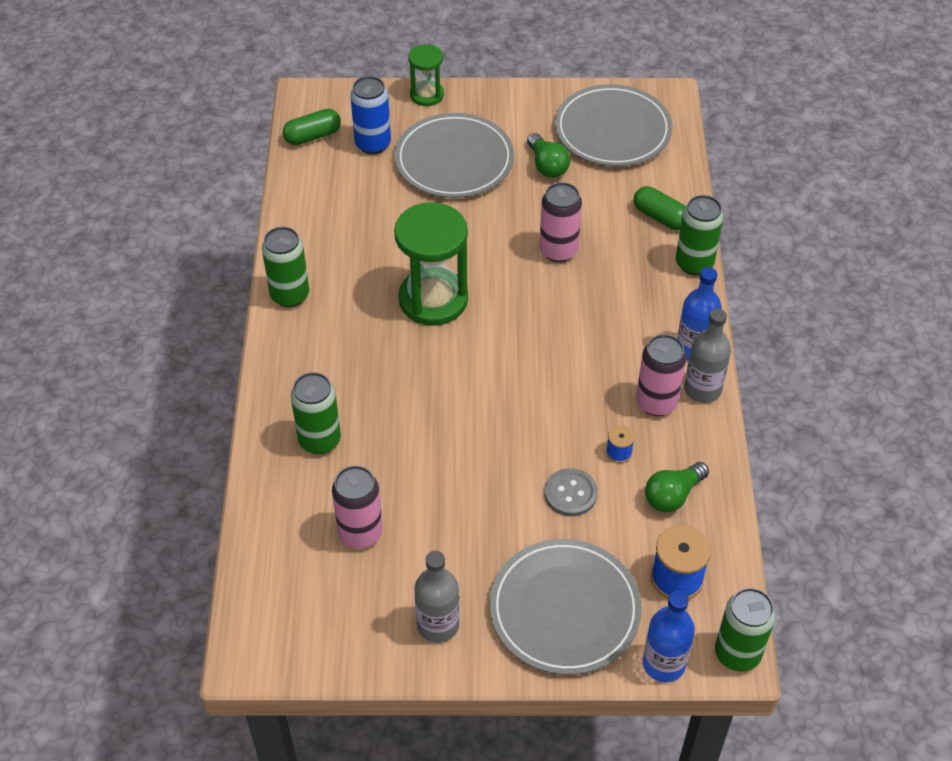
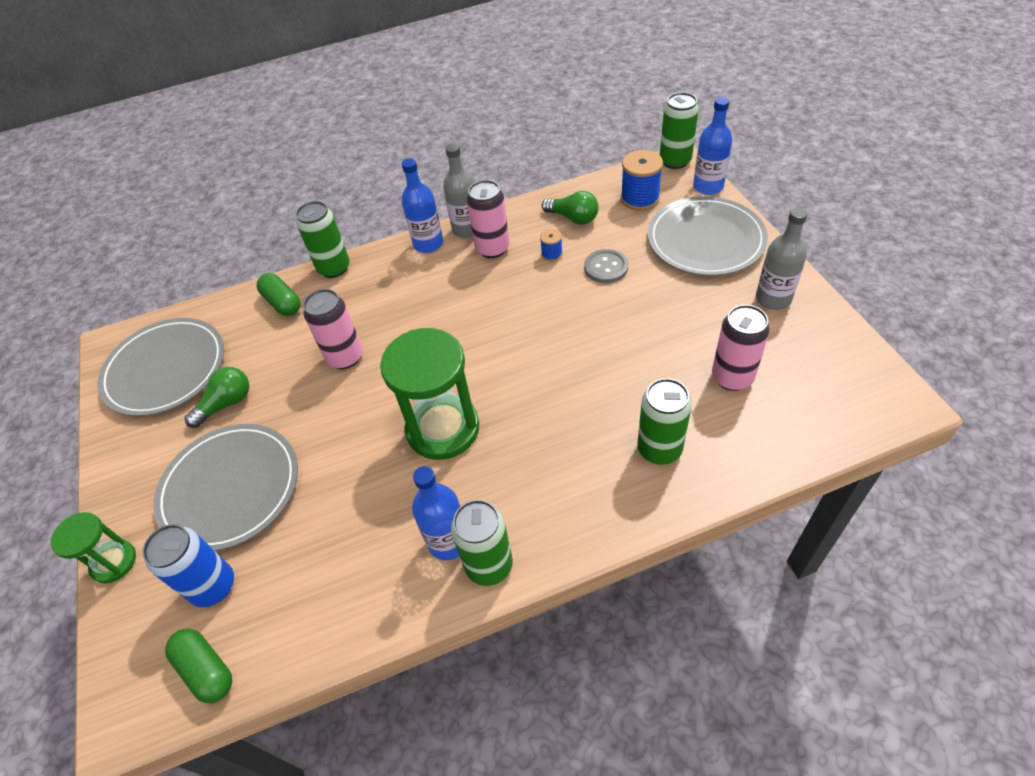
camera: 105 degrees left, 0 degrees up
green capsule [634,186,686,230] -> green capsule turned 60 degrees counterclockwise [257,273,300,316]
none -> blue bottle [412,466,460,560]

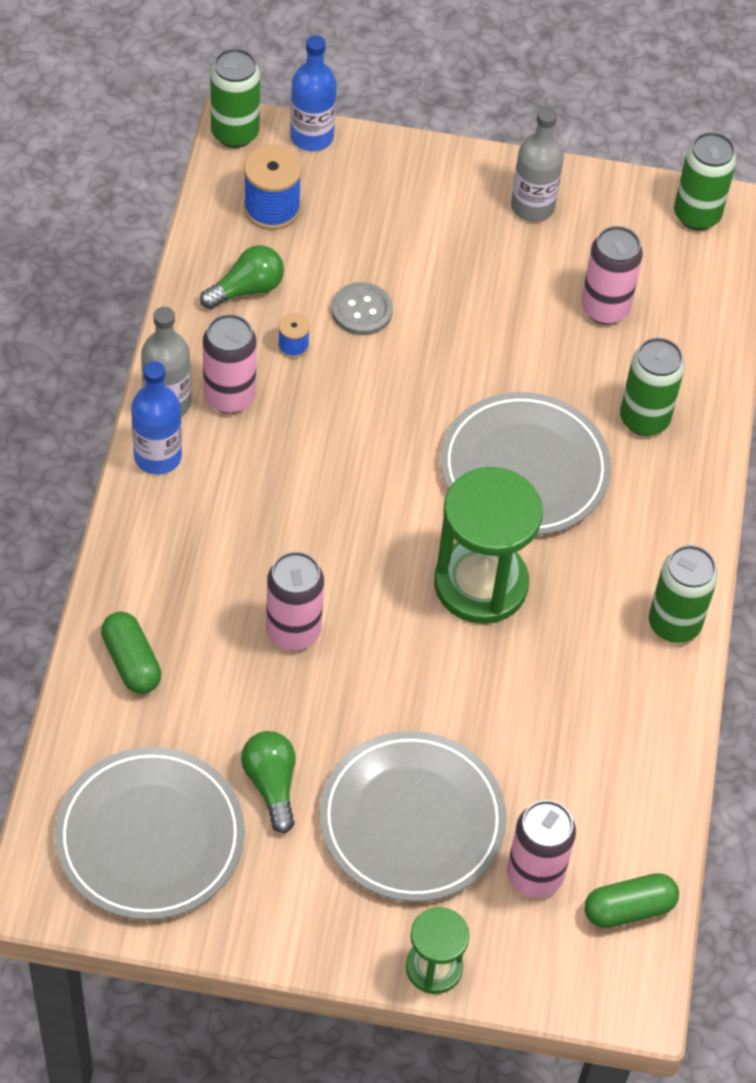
camera: 70 degrees left, 5 degrees up
blue can [143,524,234,607] -> pink can [507,800,576,898]
green capsule [257,273,300,316] -> green capsule turned 75 degrees clockwise [101,612,161,694]
green can [296,201,350,278] -> green can moved to [674,132,737,230]
blue bottle [412,466,460,560] -> none
grey plate [648,196,768,276] -> grey plate moved to [440,392,611,535]

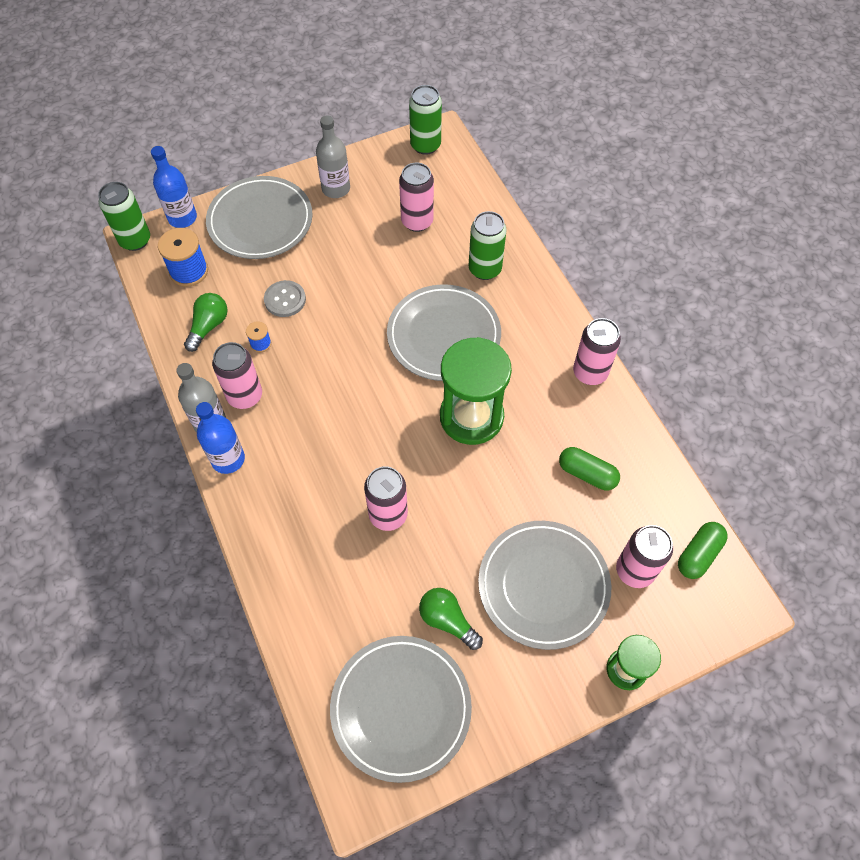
camera: 30 degrees left, 5 degrees up
green capsule [101,612,161,694] -> green capsule moved to [559,447,620,490]
green can [649,545,718,643] -> pink can [573,318,621,385]
none -> grey plate [206,176,313,259]

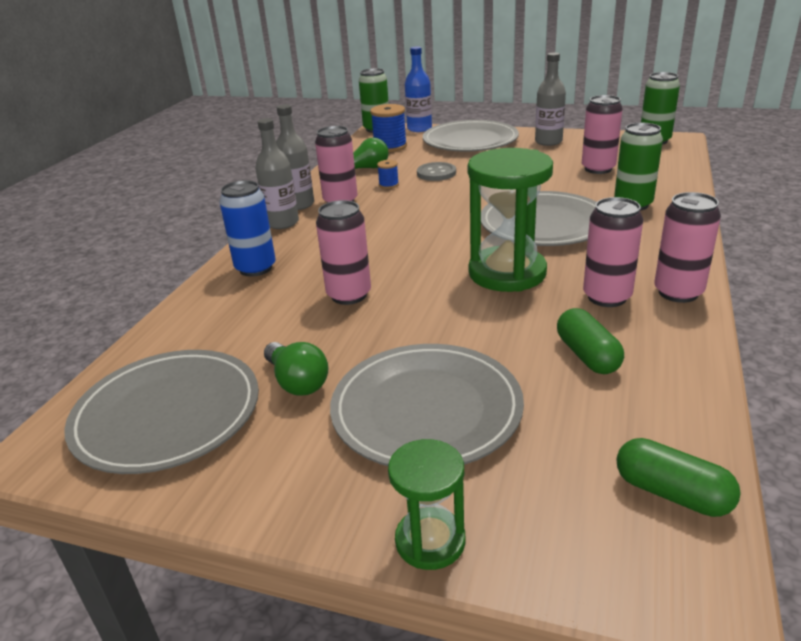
camera: 45 degrees right, 30 degrees down
blue bottle [196,402,245,474] -> grey bottle [255,118,299,229]
green light bulb [419,588,483,650] -> green light bulb turned 150 degrees clockwise [264,342,329,396]
pink can [616,525,673,588] -> pink can moved to [583,197,643,307]
green capsule [678,522,728,579] -> green capsule turned 45 degrees clockwise [617,438,741,517]
none -> blue can [219,180,276,277]

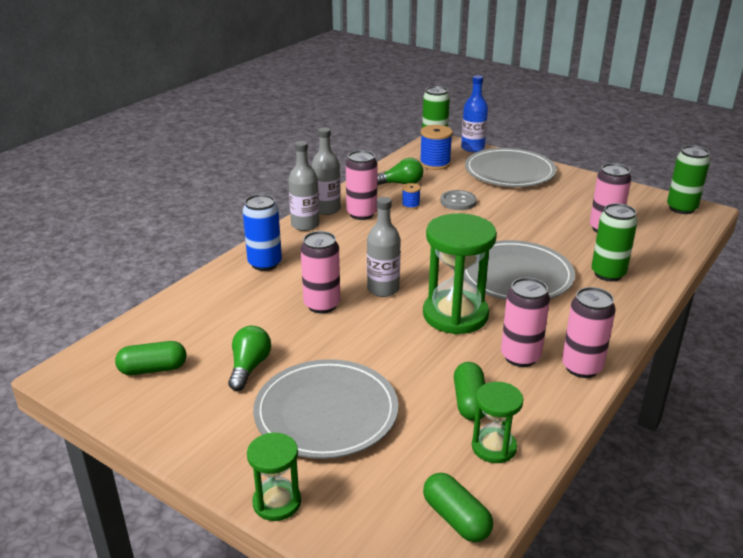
camera: 15 degrees right, 0 degrees up
grey plate [64,350,259,474] -> green capsule [115,341,187,375]
green light bulb [264,342,329,396] -> green light bulb turned 150 degrees counterclockwise [228,326,271,391]
grey bottle [535,52,566,146] -> grey bottle moved to [367,197,401,297]
none -> green hourglass [472,382,523,463]

